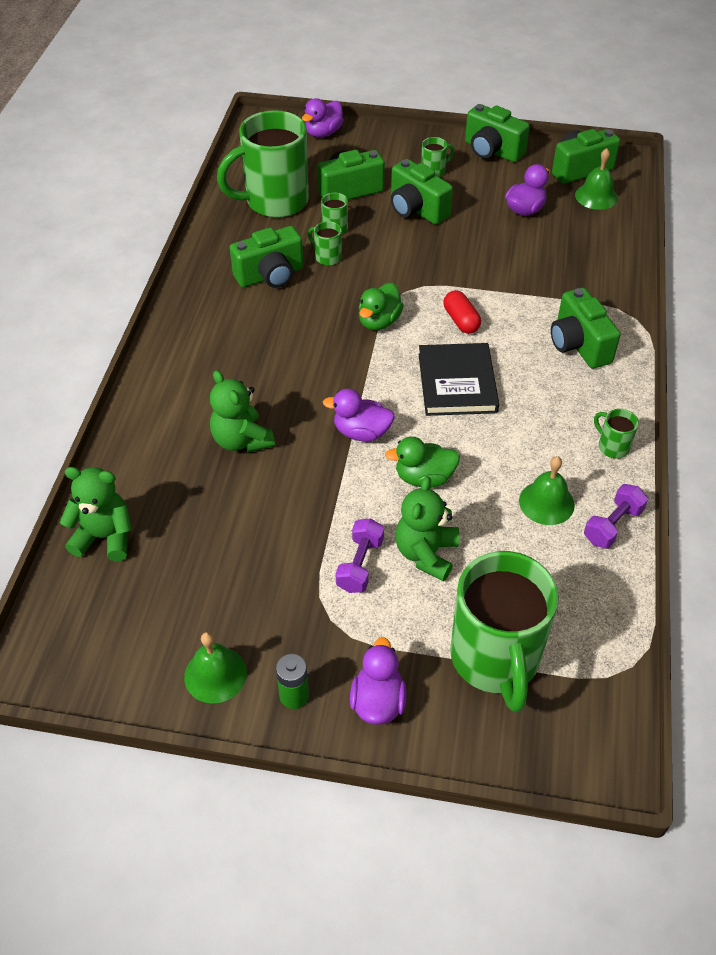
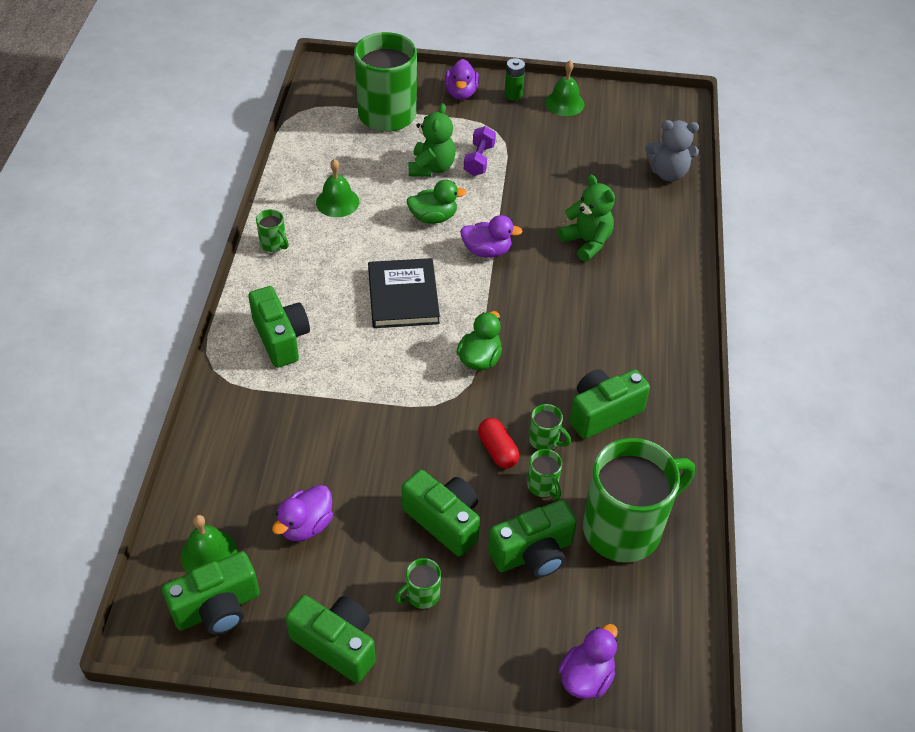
camera: 175 degrees right, 0 degrees up
green teddy bear [60,467,132,561] -> grey teddy bear [645,120,699,181]
red capsule [444,290,481,334] -> red capsule moved to [478,418,519,468]
purple dumbbell [584,484,648,548] -> none

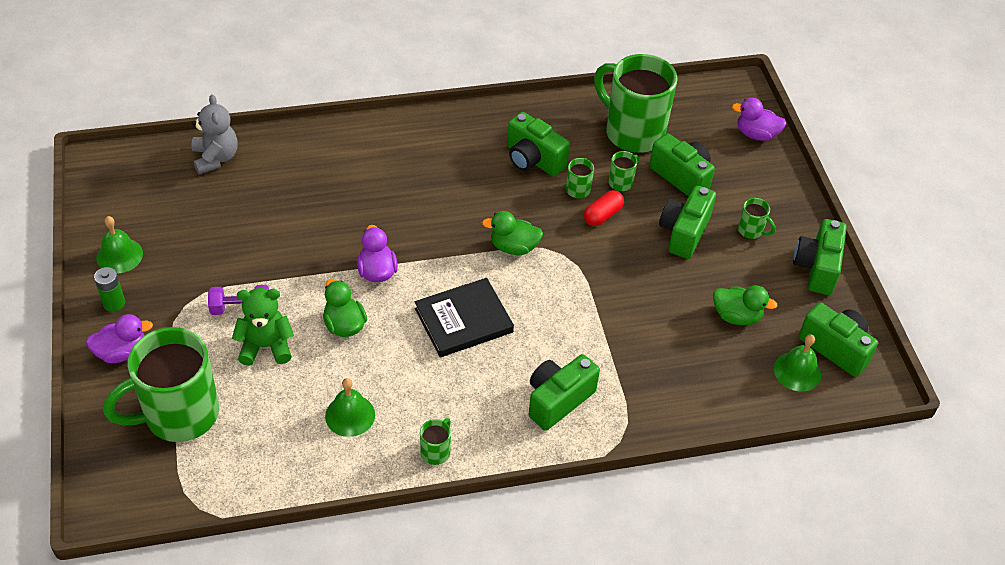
camera: 110 degrees left, 0 degrees up
purple duck [272,485,333,541] -> green duck [713,285,778,325]
green teddy bear [558,175,615,262] -> none

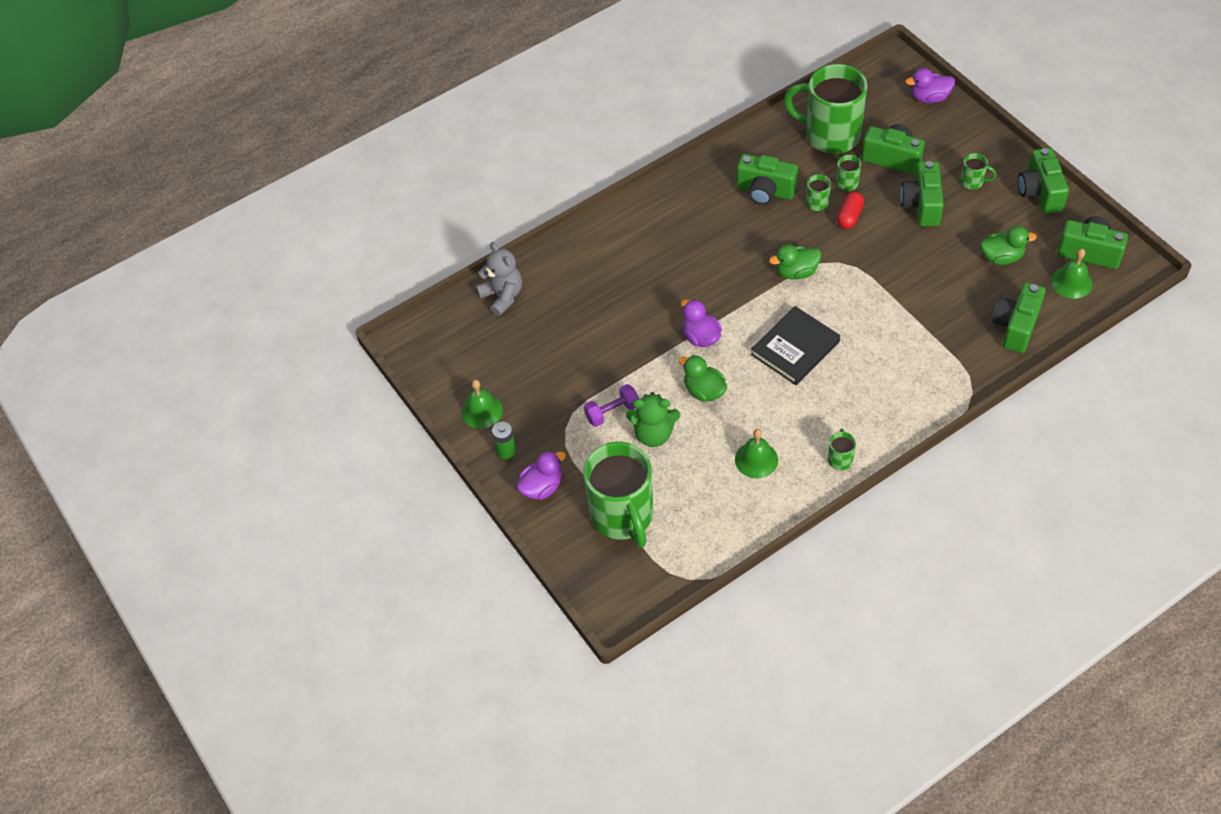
camera: 15 degrees left, 5 degrees up
green mug [104,327,219,442] -> green mug turned 60 degrees counterclockwise [583,442,653,548]
green teddy bear [232,288,294,366] -> green teddy bear turned 150 degrees counterclockwise [626,392,680,447]
green camera [529,354,600,431] -> green camera moved to [992,282,1046,353]

